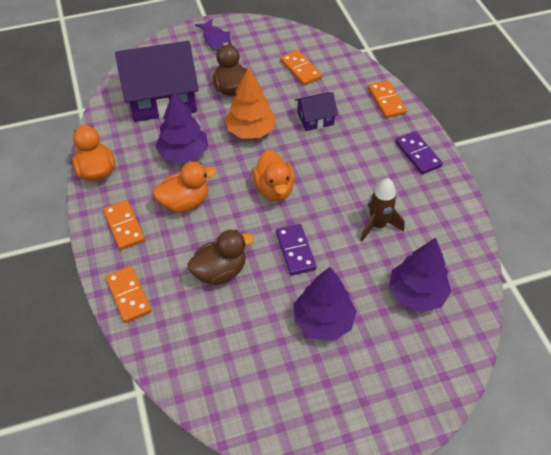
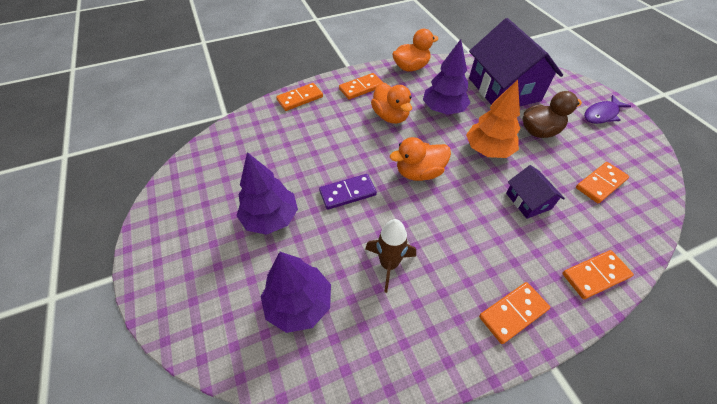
camera: 85 degrees right, 0 degrees up
brown duck [188,230,254,286] -> none
purple domino [395,131,443,174] -> orange domino [479,282,550,344]

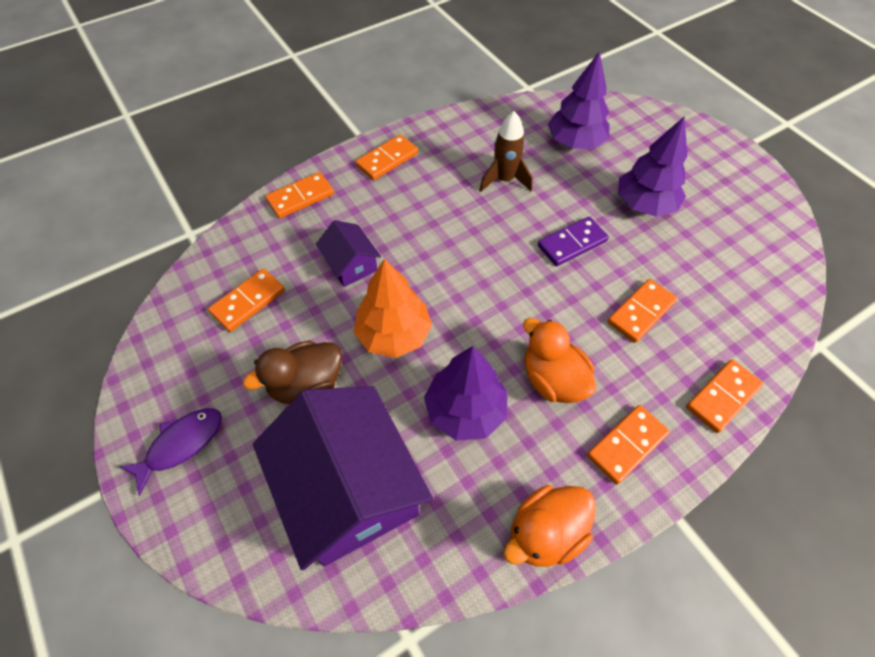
camera: 170 degrees right, 5 degrees up
orange duck [390,137,451,181] -> none
none -> orange domino [608,279,677,343]

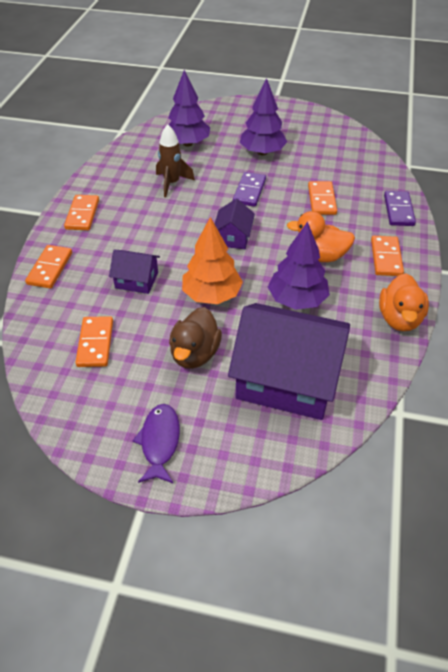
camera: 45 degrees left, 10 degrees down
orange domino [686,359,763,433] -> purple domino [384,191,416,226]
none -> purple house [215,199,255,249]

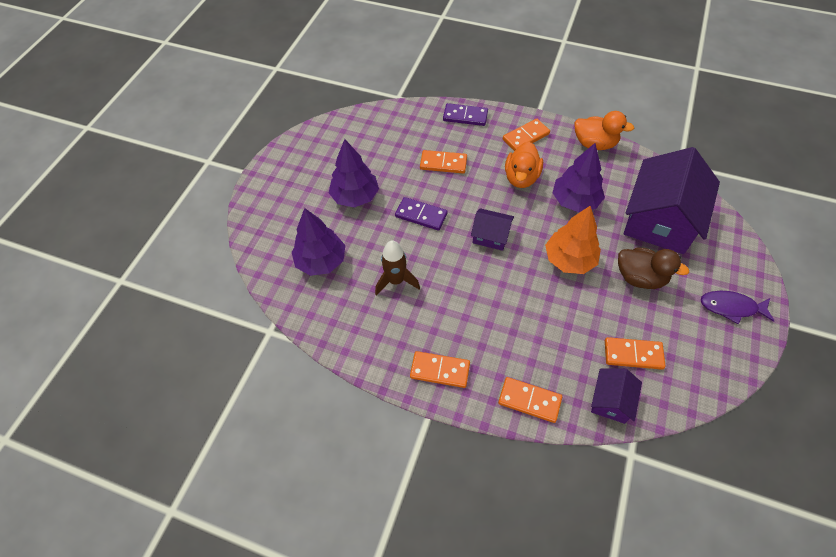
camera: 80 degrees left, 10 degrees up
purple house [109,250,160,294] -> purple house moved to [591,368,642,424]
orange domino [371,236,404,276] -> orange domino turned 45 degrees counterclockwise [503,119,550,151]

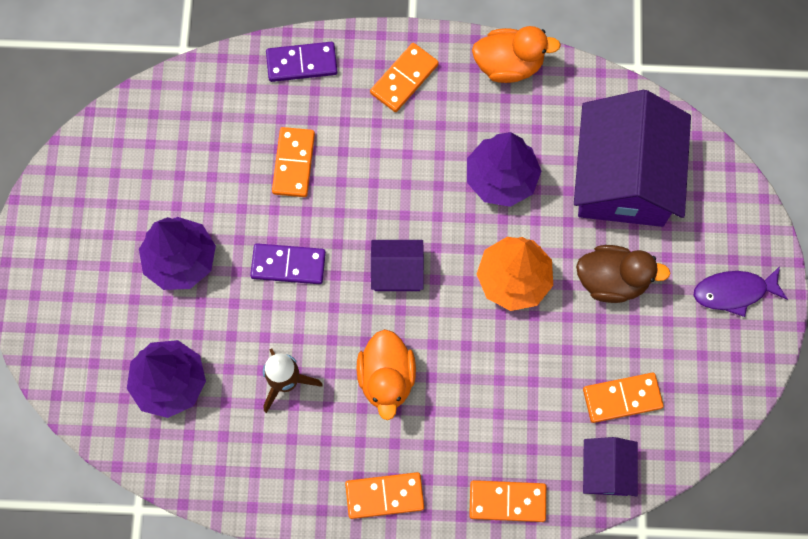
camera: 20 degrees left, 15 degrees up
orange domino [420,150,467,173] -> orange domino turned 75 degrees counterclockwise [272,127,315,197]
orange duck [505,142,543,188] -> orange duck moved to [356,329,416,420]

